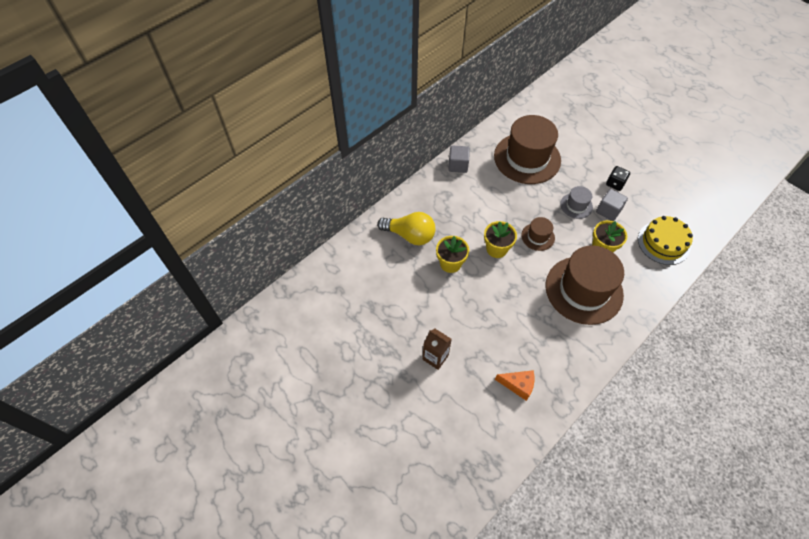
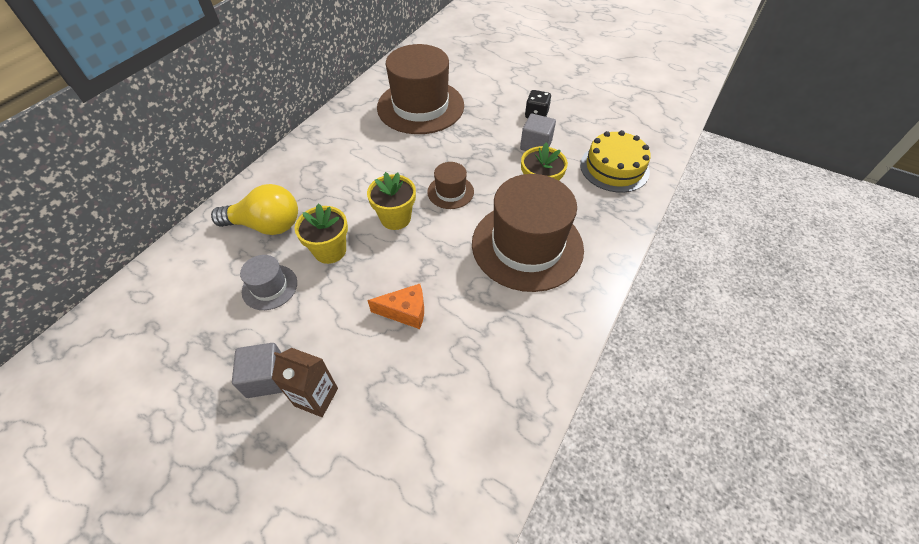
camera: 15 degrees left, 5 degrees down
grey cube [448,145,470,173] -> grey cube moved to [232,343,282,398]
orange cheese [495,370,534,401] -> orange cheese moved to [367,284,424,329]
grey hat [560,186,593,219] -> grey hat moved to [240,255,297,310]

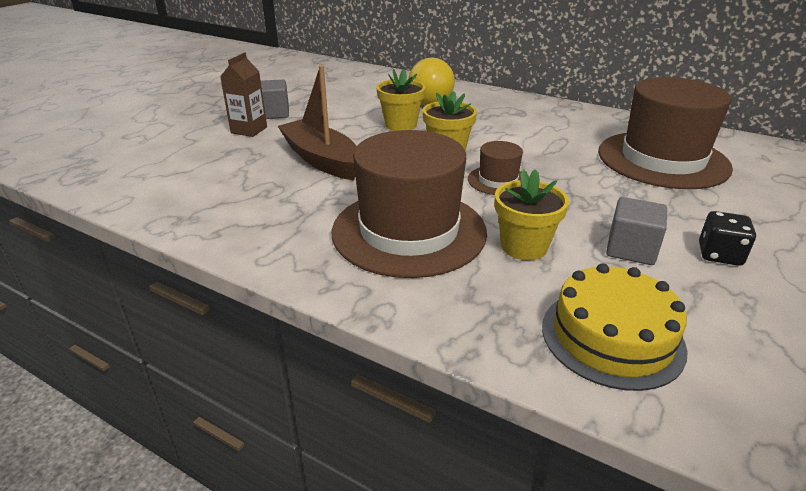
camera: 90 degrees right, 20 degrees down
grey hat [240,255,297,310] -> none
orange cheese [367,284,424,329] -> brown boat [278,65,357,180]

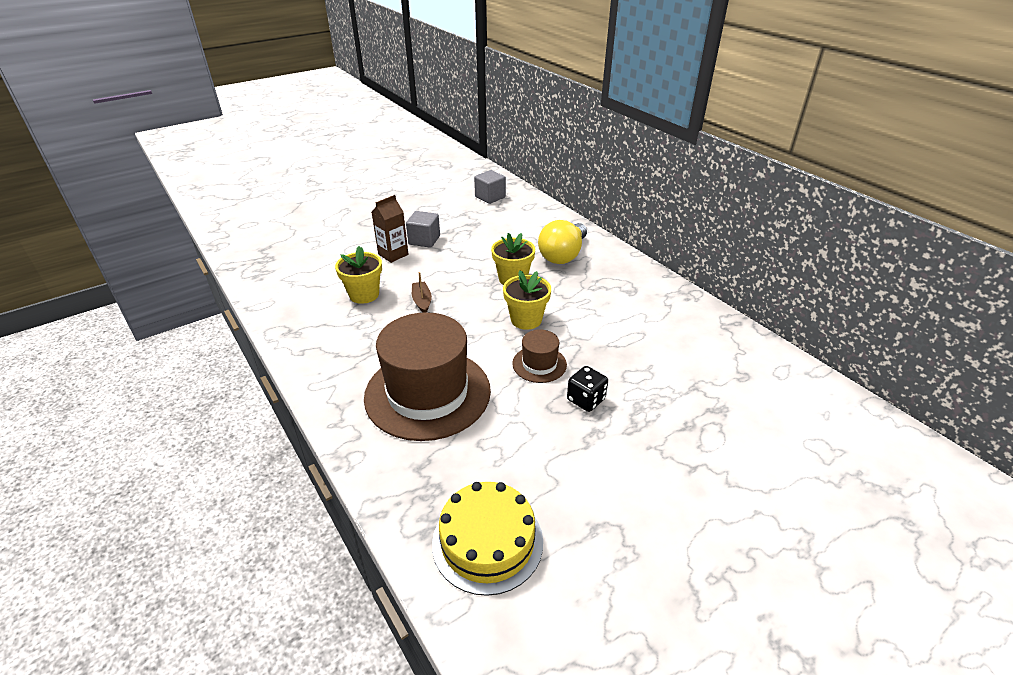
camera: 25 degrees right, 5 degrees up
brown boat [278,65,357,180] -> brown boat [412,272,432,313], size x0.47
yellow flower pot [495,169,569,260] -> yellow flower pot moved to [335,246,382,304]
brown hat [598,77,733,189] -> none
grey cube [606,197,667,265] -> grey cube moved to [474,170,506,204]
black dice [699,211,756,266] -> black dice moved to [567,366,608,412]

